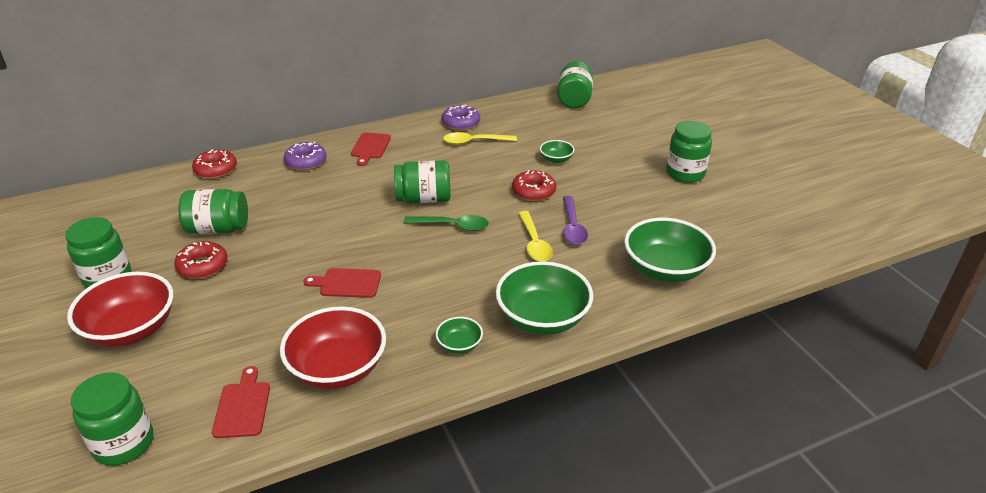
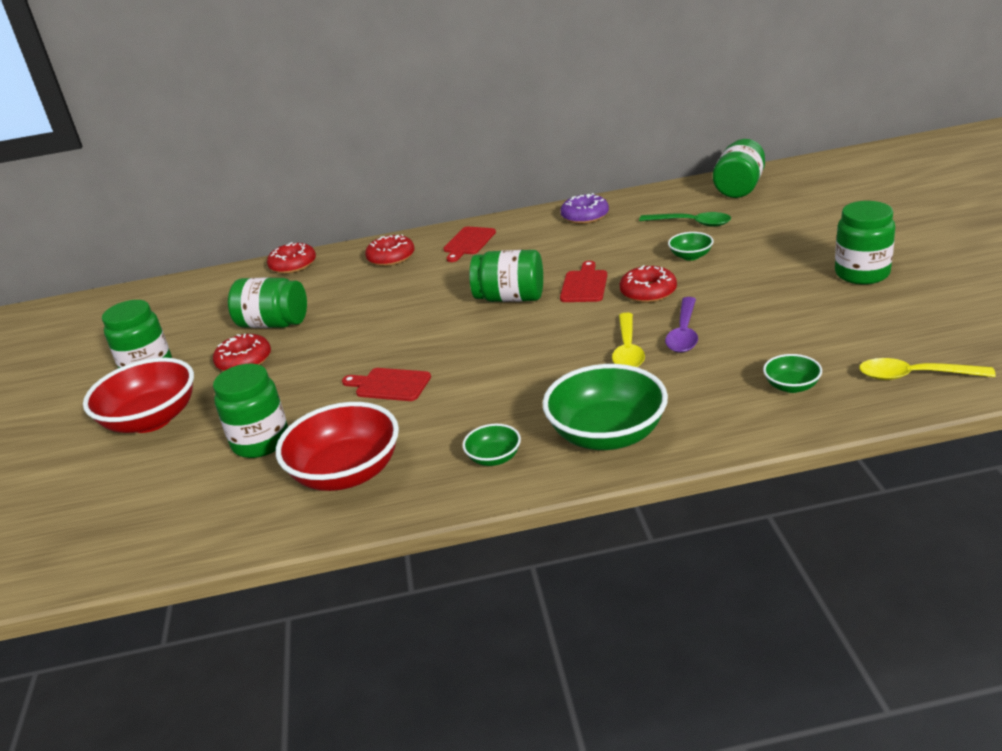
camera: 20 degrees right, 5 degrees down
green jar [71,372,153,466] -> green jar moved to [213,363,288,458]
red cutting board [212,366,270,438] -> red cutting board moved to [560,261,607,302]
purple donut [284,142,327,170] -> red donut [365,234,414,266]
green spoon [403,215,489,231] -> green spoon moved to [639,212,731,227]
yellow spoon [443,132,517,145] -> yellow spoon moved to [859,358,996,380]
green bowl [624,218,716,282] -> green bowl [763,354,822,393], size x0.47

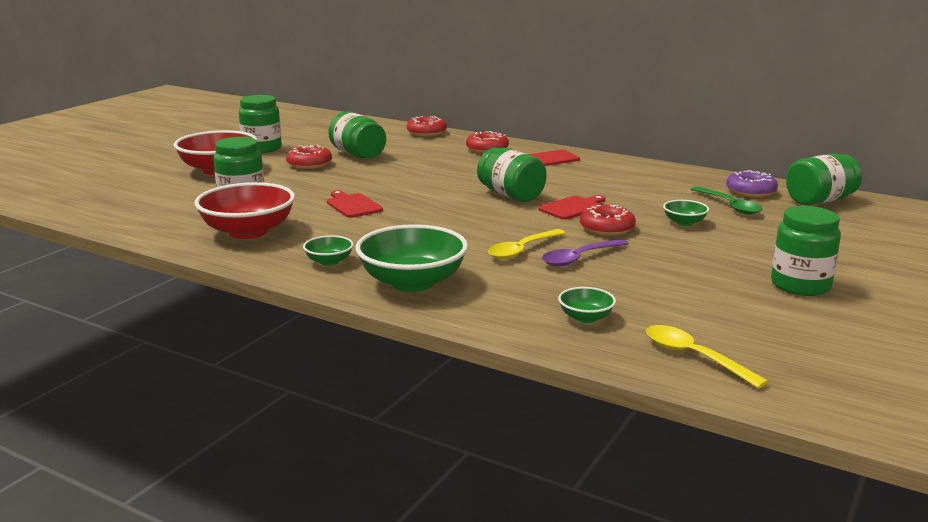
camera: 35 degrees right, 10 degrees down
purple donut [561,193,609,224] -> purple donut moved to [726,170,778,197]

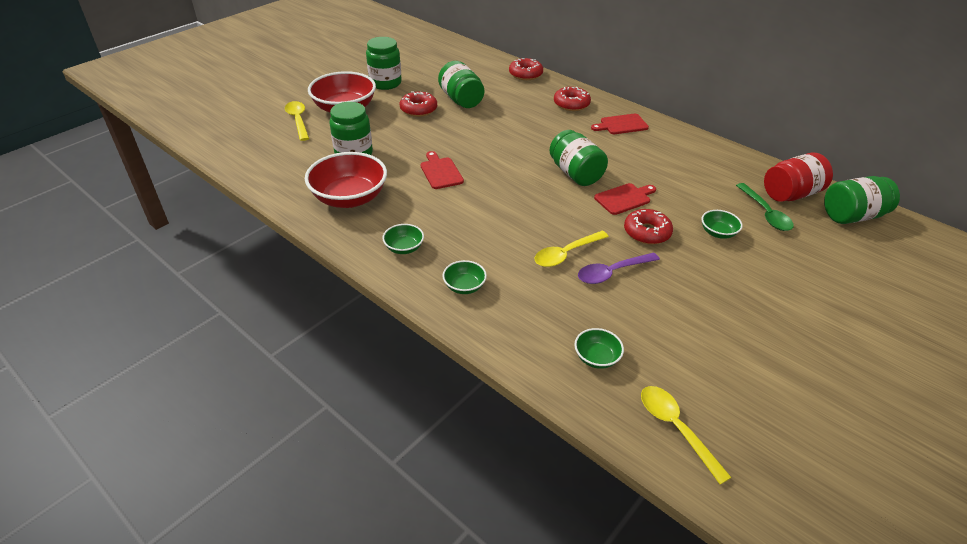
camera: 10 degrees right, 20 degrees up
green bowl [355,224,468,292] -> green bowl [442,260,487,294], size x0.47
purple donut [726,170,778,197] -> red jar [764,152,833,202]
green jar [771,206,841,296] -> none
none -> yellow spoon [285,101,309,141]

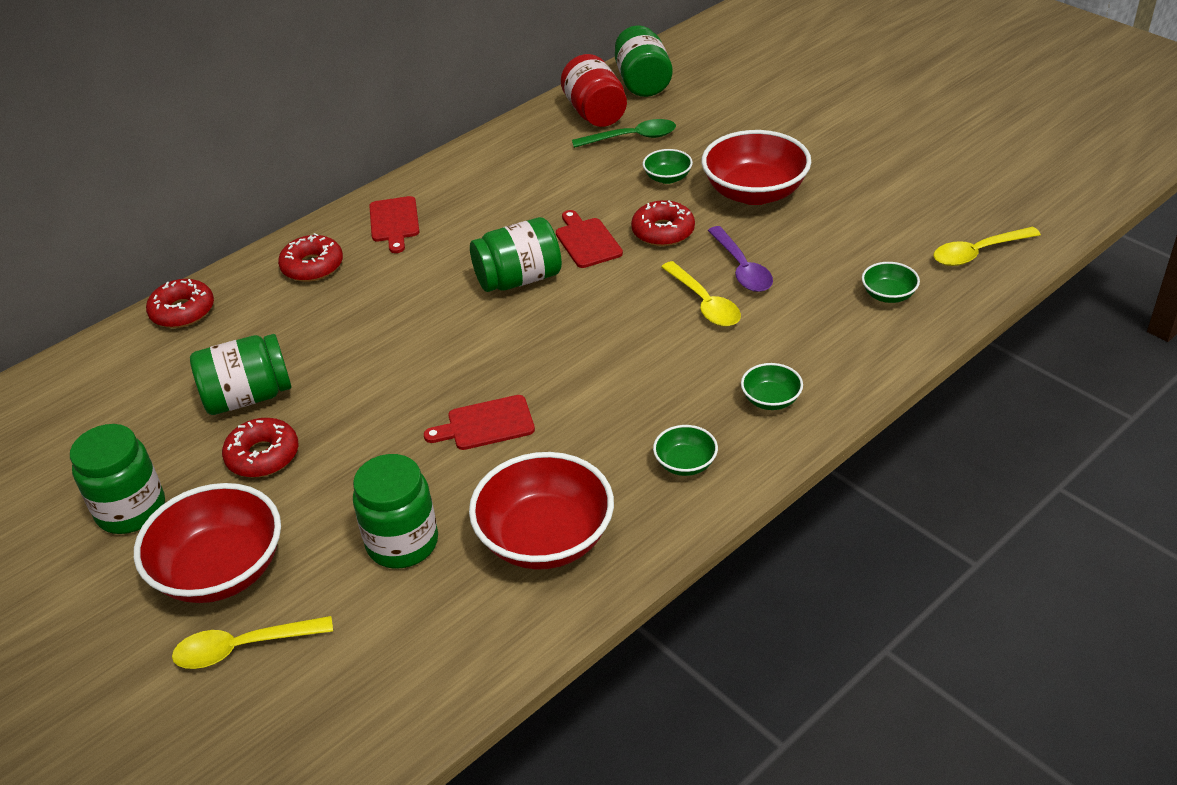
camera: 80 degrees left, 0 degrees up
none -> red bowl [702,130,811,205]

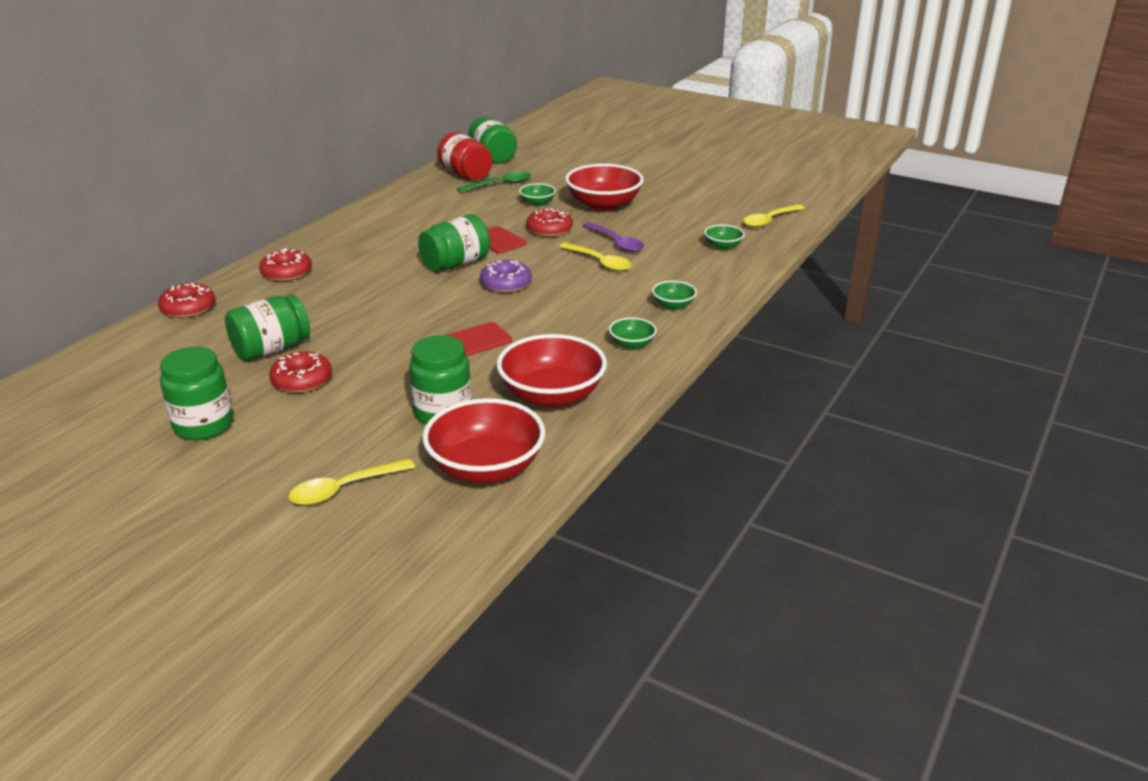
camera: 20 degrees left, 10 degrees down
red bowl [134,483,281,603] -> red bowl moved to [423,398,545,483]
red cutting board [369,196,419,253] -> none
none -> purple donut [480,260,532,293]

